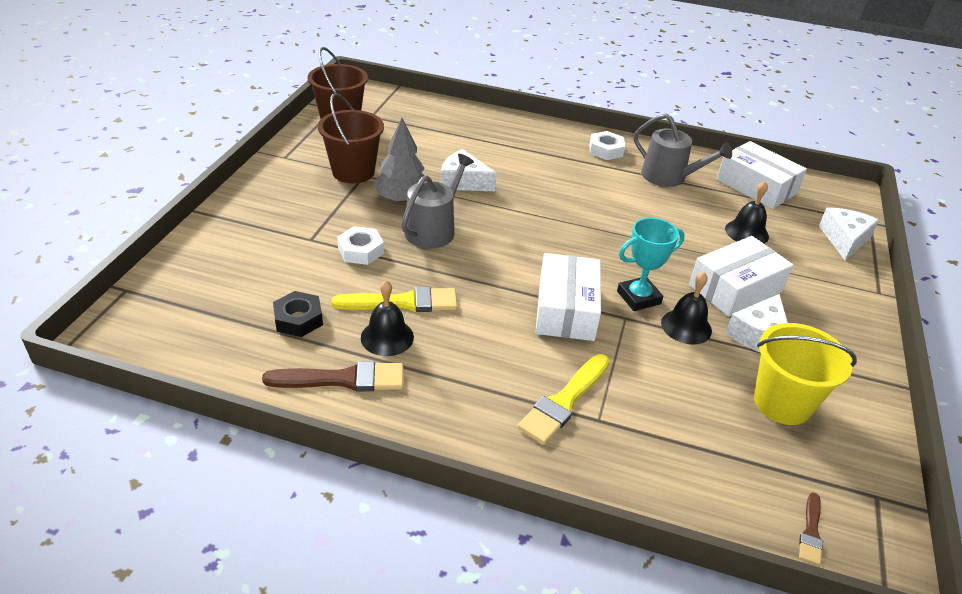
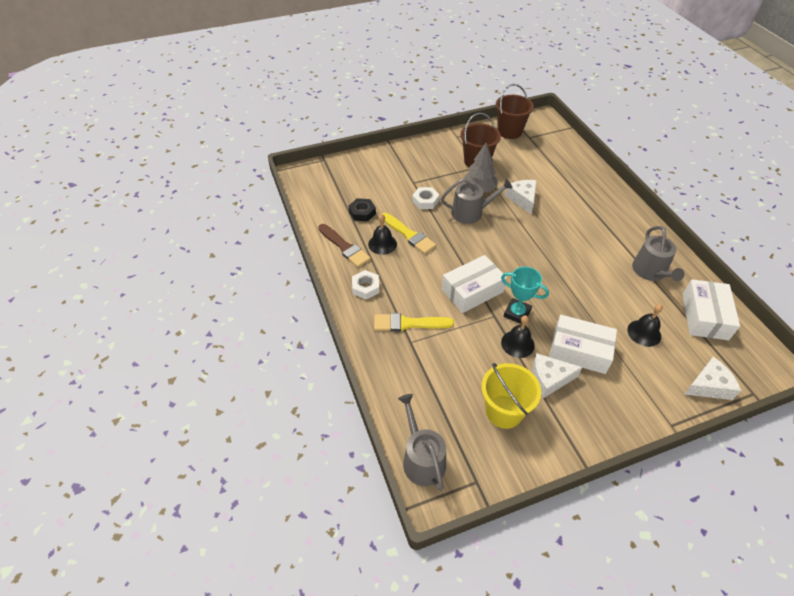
camera: 55 degrees right, 10 degrees up
white nut [589,131,625,160] -> white nut moved to [352,270,380,300]
brown brush [799,492,823,566] -> grey watering can [398,394,446,491]

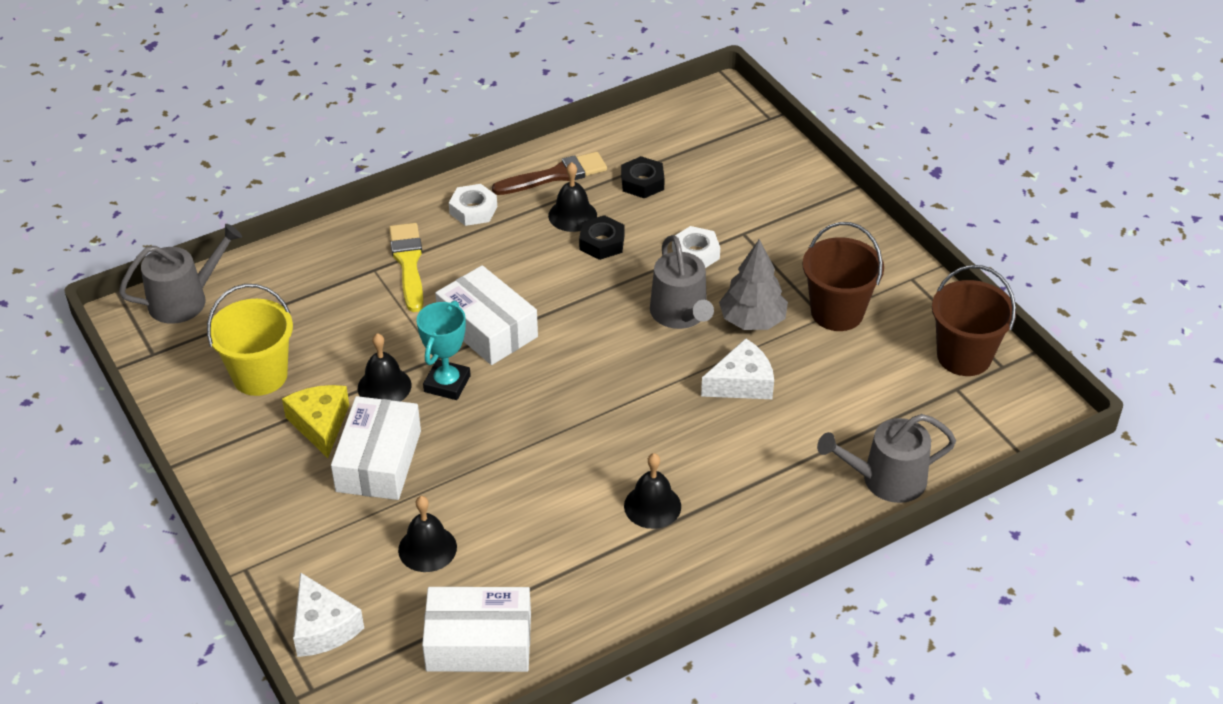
camera: 80 degrees right, 5 degrees down
brown brush [318,224,370,267] -> brown brush turned 150 degrees counterclockwise [492,152,607,195]
yellow brush [383,213,436,254] -> black nut [579,215,625,260]
white cheese [532,353,583,398] -> yellow cheese [282,385,349,458]
grey watering can [632,226,684,281] -> grey watering can moved to [817,414,956,503]
none -> black bell [624,453,681,529]

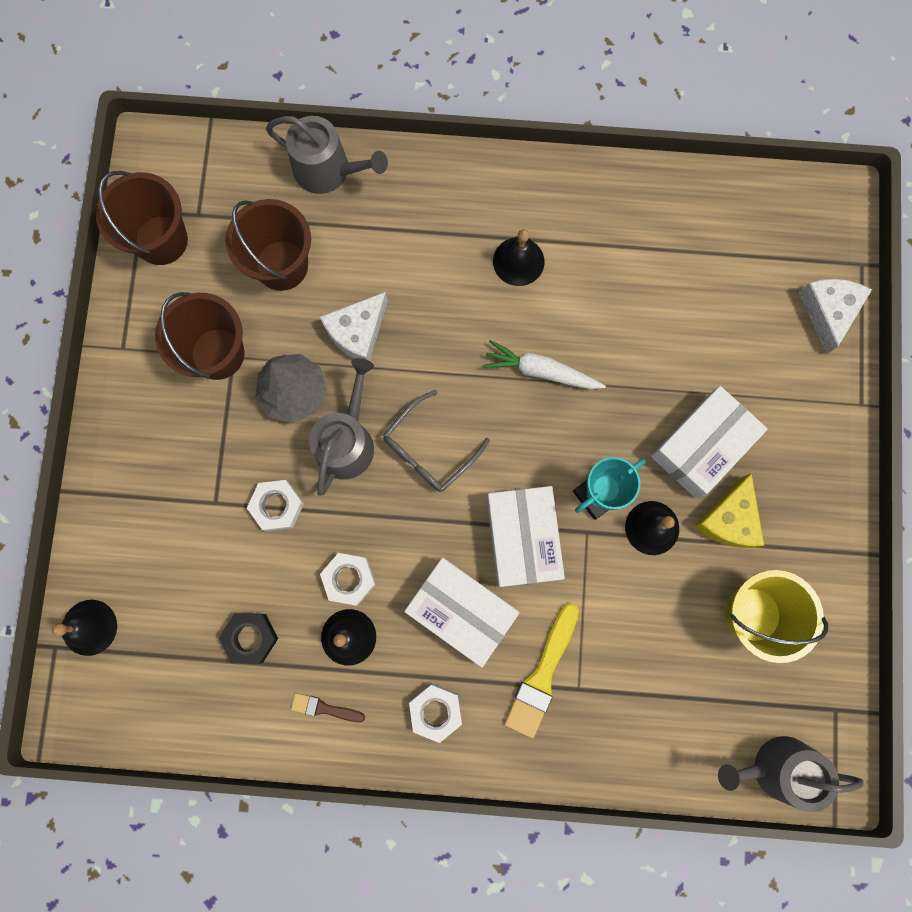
camera: 145 degrees left, 35 degrees up
black bell [398,496,457,572] -> black bell moved to [52,600,117,656]
white box [422,587,531,672] -> white box moved to [404,558,520,667]
brown brush [492,152,607,195] -> brown brush [291,693,365,722], size x0.54
black nut [579,215,625,260] -> white nut [320,553,376,606]
white cheese [701,338,774,399] -> white cheese turned 60 degrees counterclockwise [320,292,388,361]
none -> brown bucket [225,199,311,291]
none -> grey glasses [383,390,490,492]
none -> white carrot [482,340,606,389]

